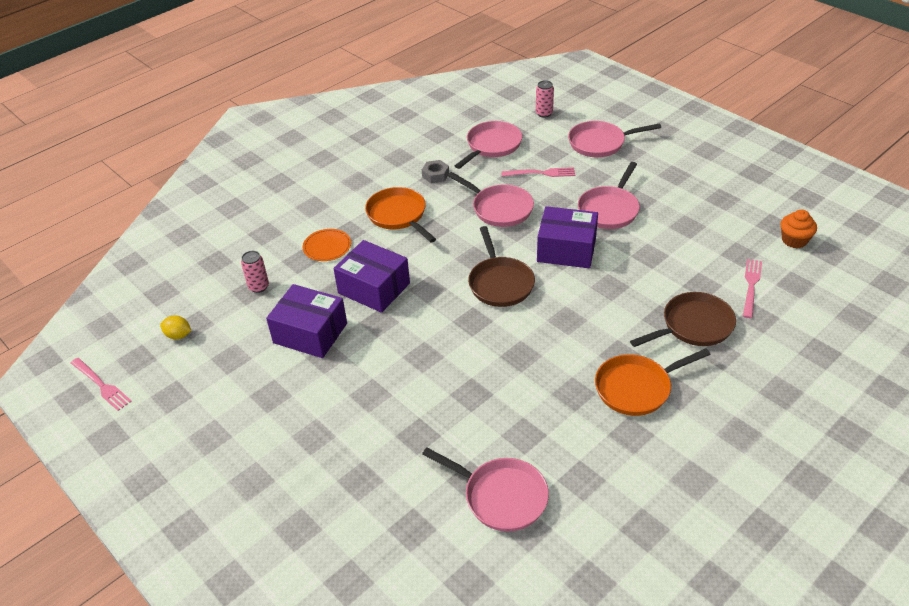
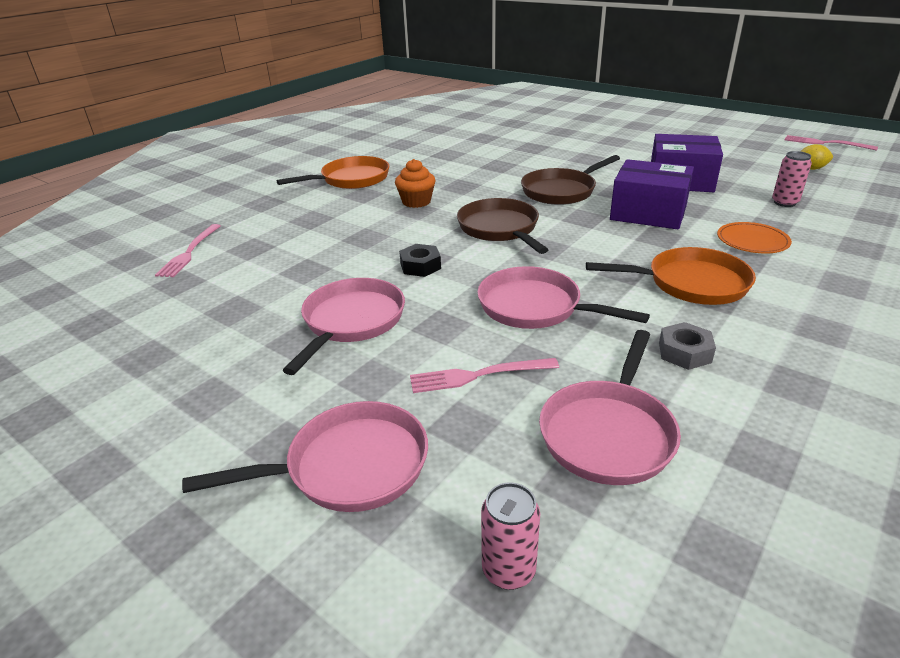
camera: 170 degrees right, 10 degrees down
orange pan [365,187,436,243] -> orange pan turned 45 degrees counterclockwise [586,247,756,305]
pink pan [422,447,549,532] -> none
purple box [537,206,598,268] -> black nut [399,244,441,277]
brown pan [630,292,736,347] -> brown pan moved to [521,155,620,205]
orange cupcake [781,210,817,248] -> orange cupcake moved to [395,159,435,208]

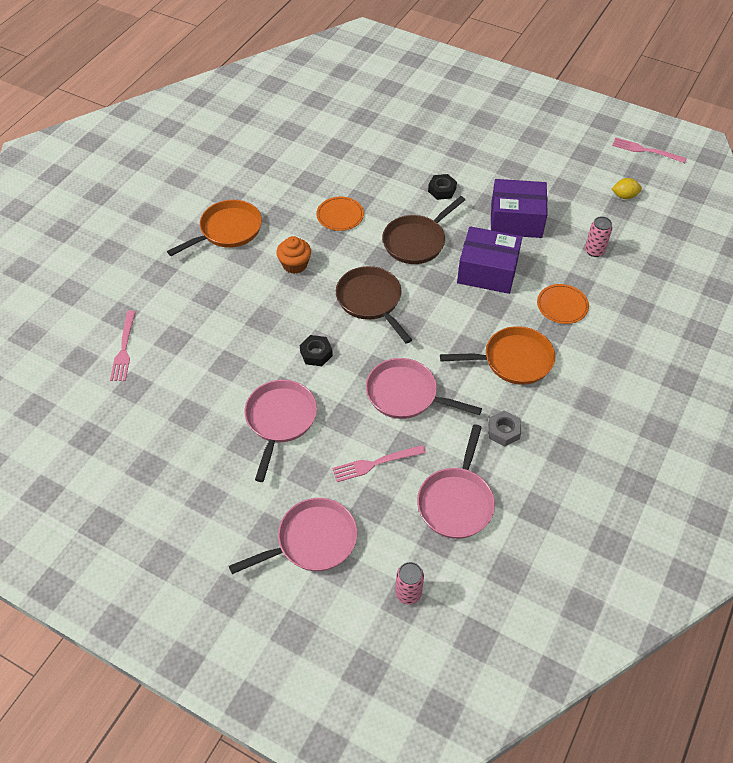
camera: 10 degrees left, 20 degrees up
none -> orange plate [316,197,364,231]
none -> black nut [428,174,457,200]

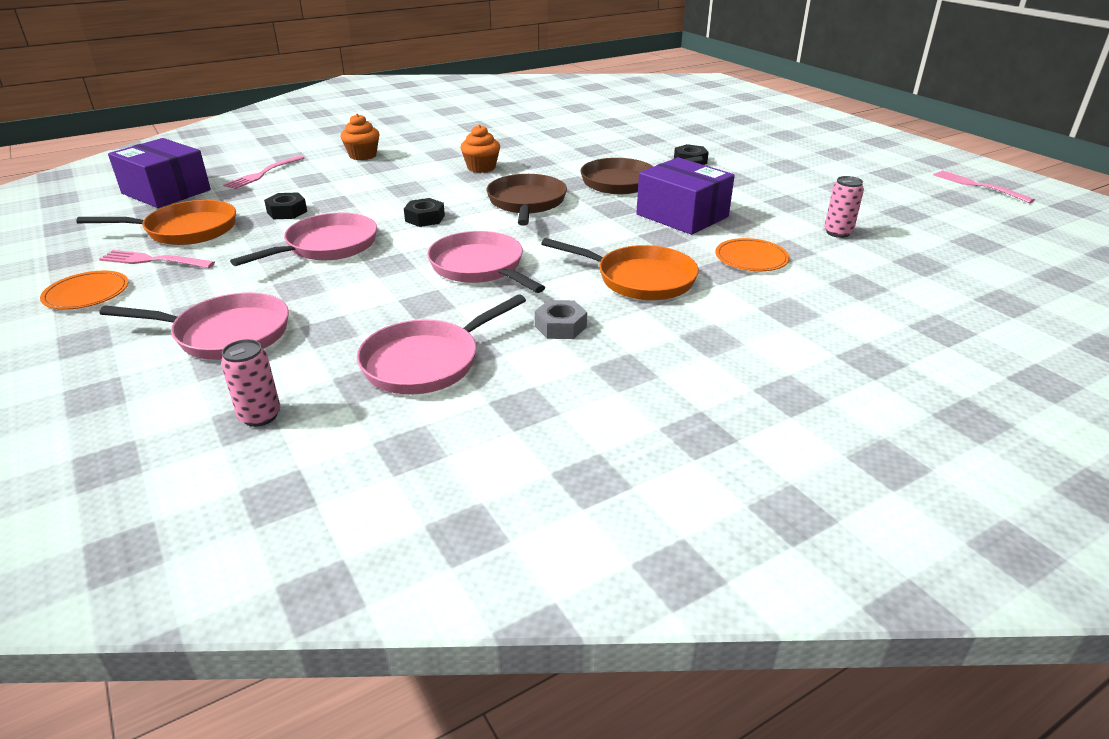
camera: 30 degrees right, 20 degrees down
orange pan [167,200,262,256] -> orange pan moved to [76,200,236,245]
orange plate [316,197,364,231] -> orange plate moved to [40,271,129,310]
pink fork [332,445,426,482] -> pink fork moved to [99,250,215,268]
purple box [491,179,548,238] -> purple box moved to [108,138,211,208]
yellow lemon [612,178,642,199] -> none
none -> black nut [264,192,307,219]
none -> orange cupcake [341,114,380,160]

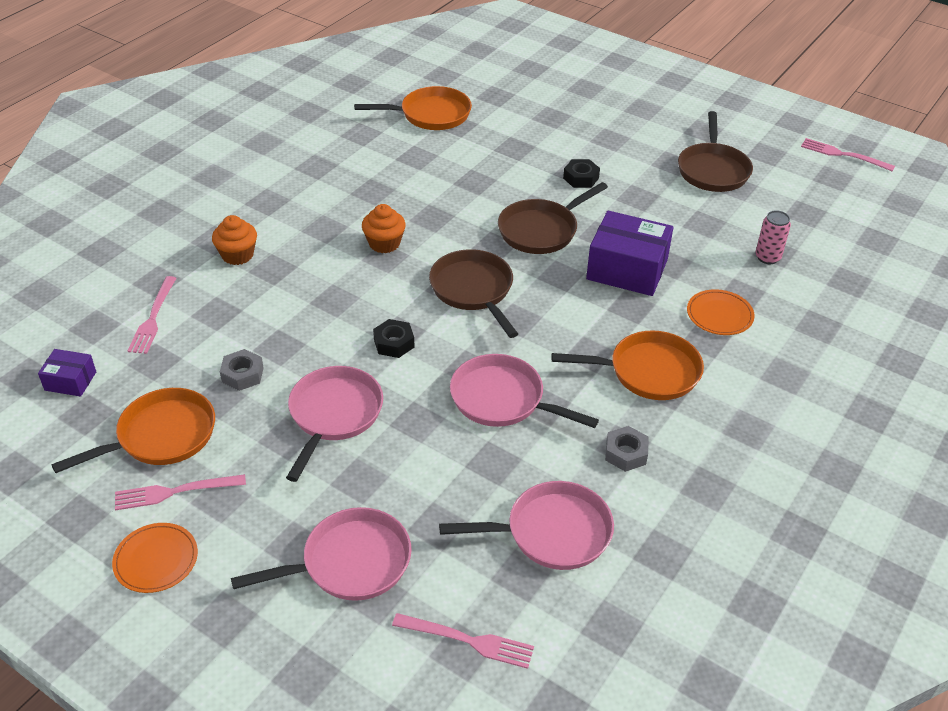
camera: 25 degrees left, 10 degrees up
purple box [108,138,211,208] -> purple box [38,349,96,397], size x0.51
pink can [221,339,280,427] -> pink fork [392,613,534,669]
black nut [264,192,307,219] -> grey nut [220,349,264,391]
pink pan [357,294,526,395] -> pink pan turned 120 degrees counterclockwise [439,481,614,570]
none -> orange pan [354,86,472,130]
none -> brown pan [678,111,753,192]

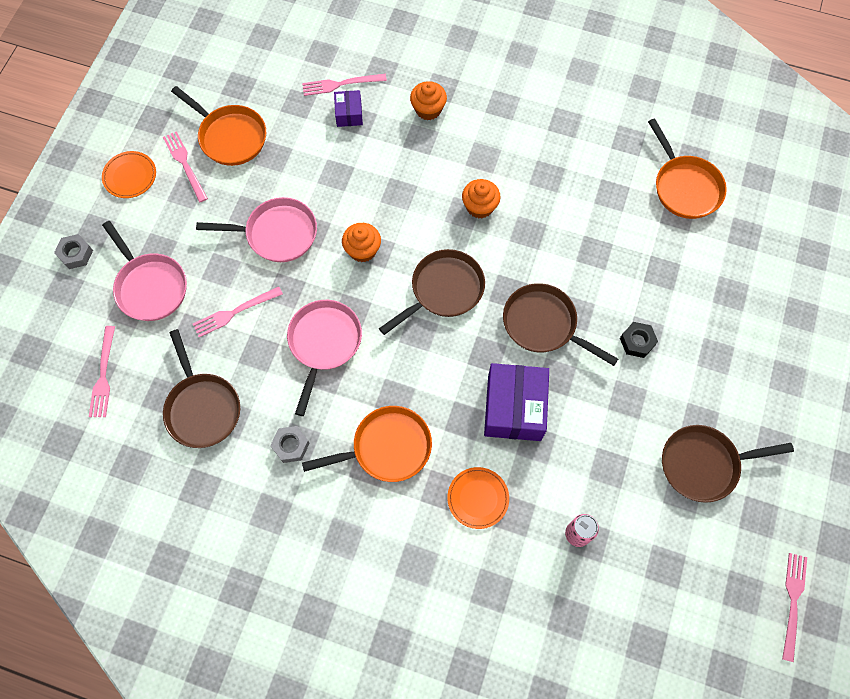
camera: 75 degrees right, 25 degrees up
purple box [38,349,96,397] -> purple box moved to [334,90,363,127]
grey nut [220,349,264,391] -> grey nut moved to [54,234,93,269]
black nut [373,319,415,358] -> orange cupcake [342,223,381,262]
pink pan [439,481,614,570] -> brown pan [163,329,240,448]
orange pan [551,330,704,400] -> orange pan turned 90 degrees counterclockwise [302,406,432,482]
none -> pink fork [193,286,283,337]

